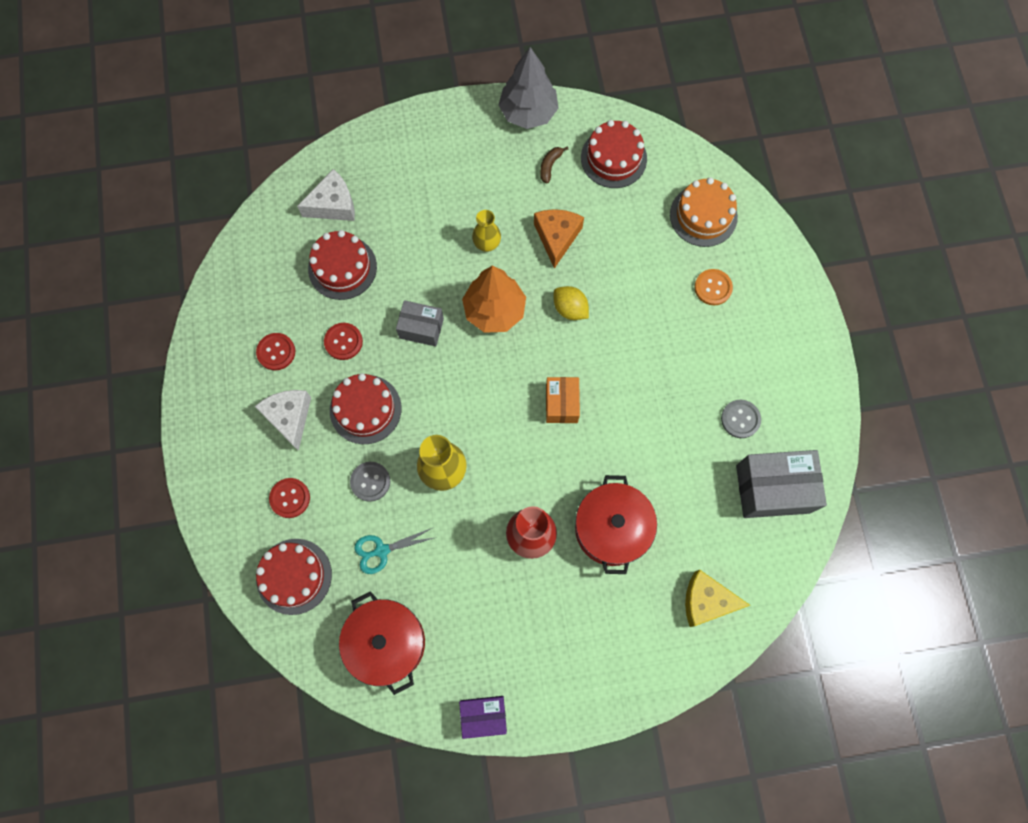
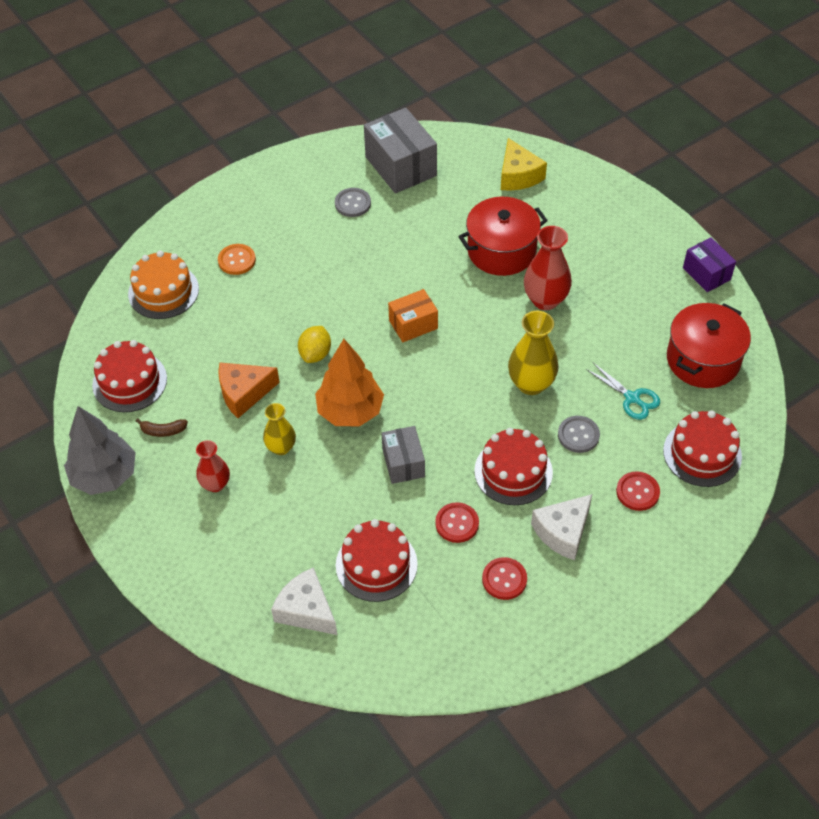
camera: 115 degrees left, 20 degrees down
none -> red vase [196,440,230,492]

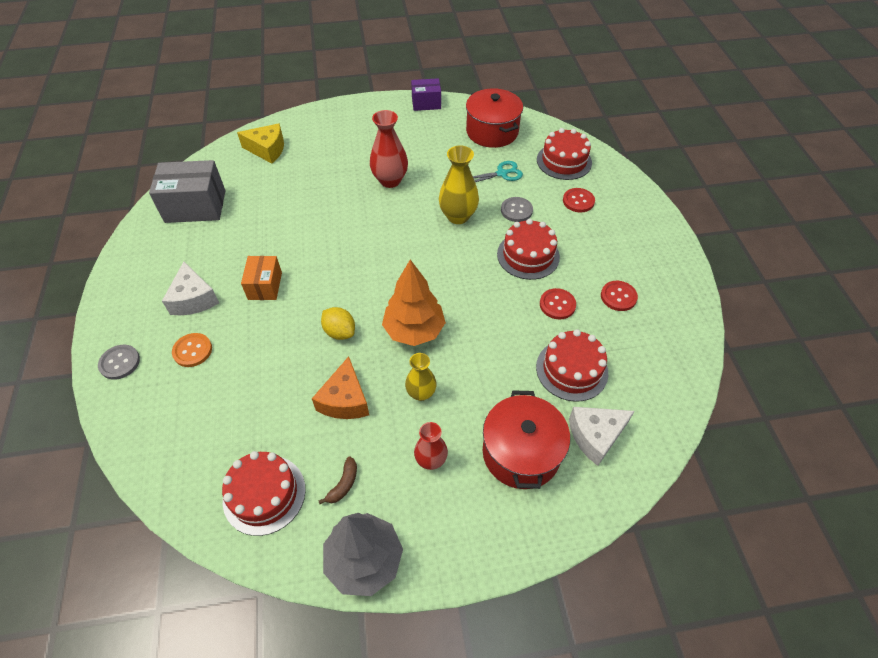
camera: 65 degrees left, 0 degrees up
orange cake [128,251,199,319] -> none
grey button [335,188,371,217] -> grey button moved to [98,344,140,380]
grey box [382,426,425,484] -> none
orange box [388,289,438,342] -> orange box moved to [241,256,282,300]
red pot [458,197,548,276] -> red pot moved to [483,390,570,489]
white cheese [531,494,592,560] -> white cheese moved to [162,262,219,315]

